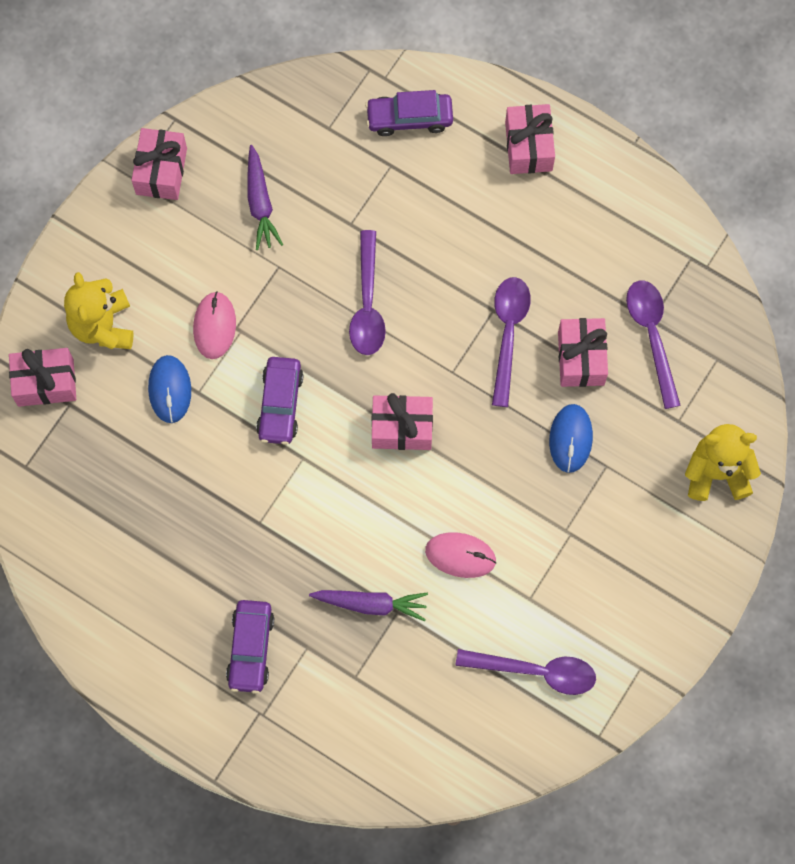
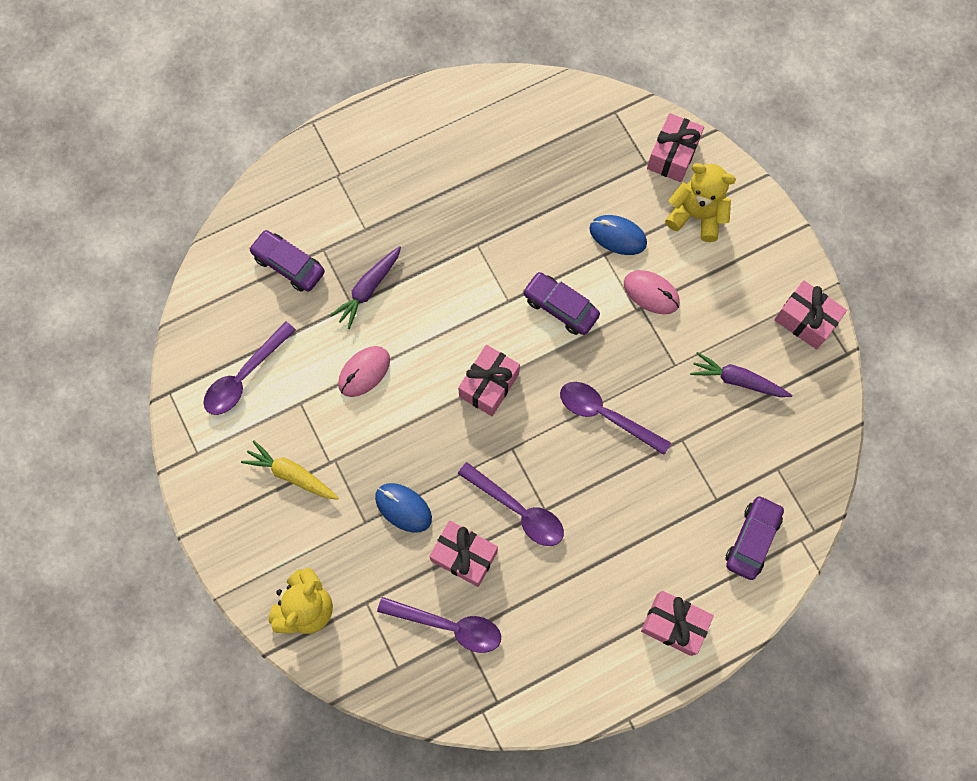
camera: 120 degrees right, 0 degrees up
purple car [226,600,274,694] -> purple car moved to [249,230,325,292]
none -> yellow carrot [241,440,338,500]

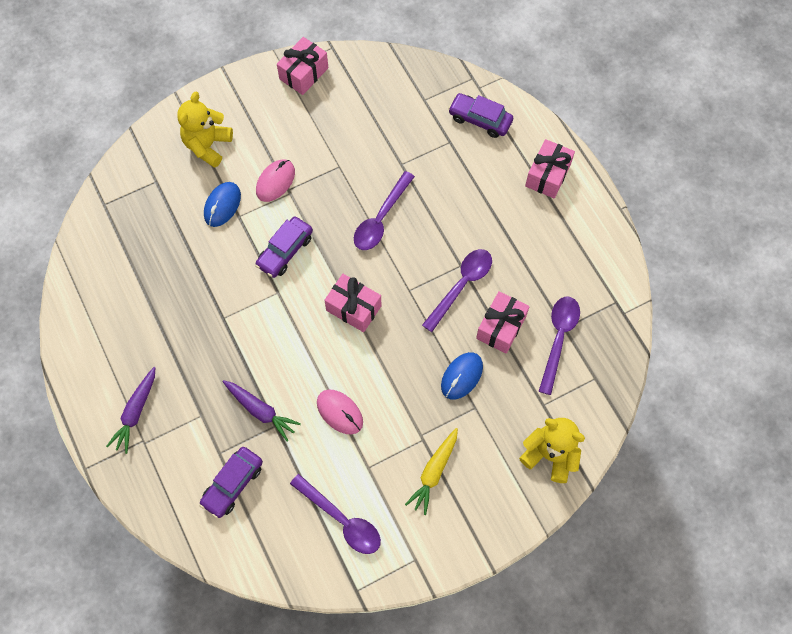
camera: 90 degrees left, 5 degrees down
pink gift [647,113,704,182] -> none
purple carrot [690,352,792,397] -> purple carrot moved to [106,367,156,454]

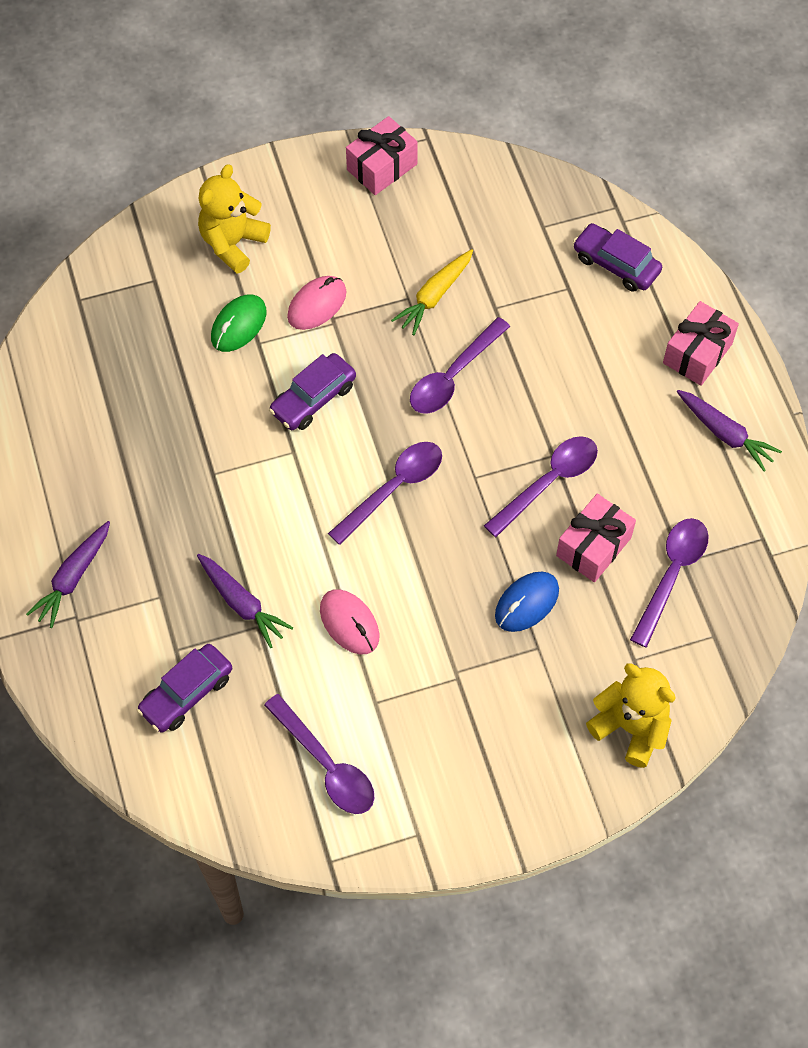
camera: 10 degrees right, 5 degrees down
blue mouse [204,182,241,227] -> green mouse [211,295,267,352]
pink gift [324,274,382,332] -> purple spoon [328,442,442,545]
yellow carrot [405,428,458,515] -> yellow carrot moved to [391,249,473,335]
none -> purple carrot [677,390,782,471]

